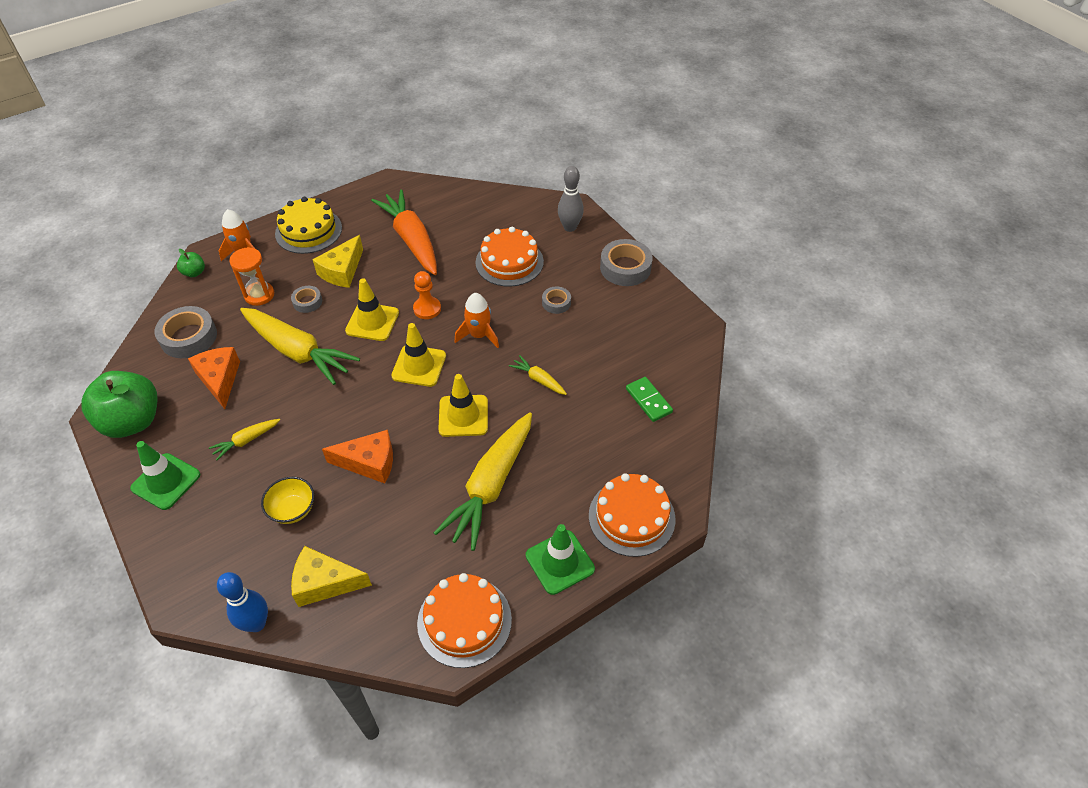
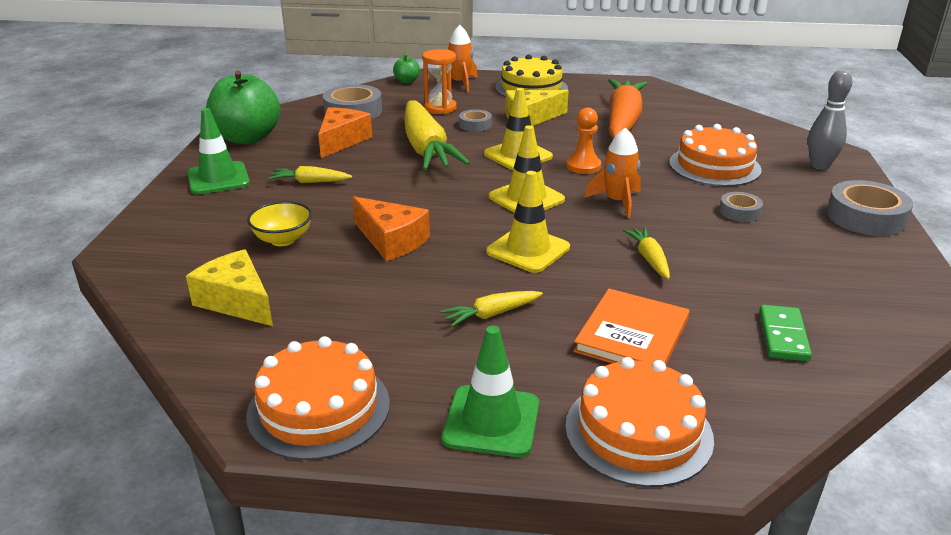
camera: 40 degrees right, 20 degrees down
blue bowling pin [217,572,268,632] -> none
yellow carrot [434,412,532,551] -> yellow carrot [440,291,543,327], size x0.45
none -> orange book [573,289,689,365]

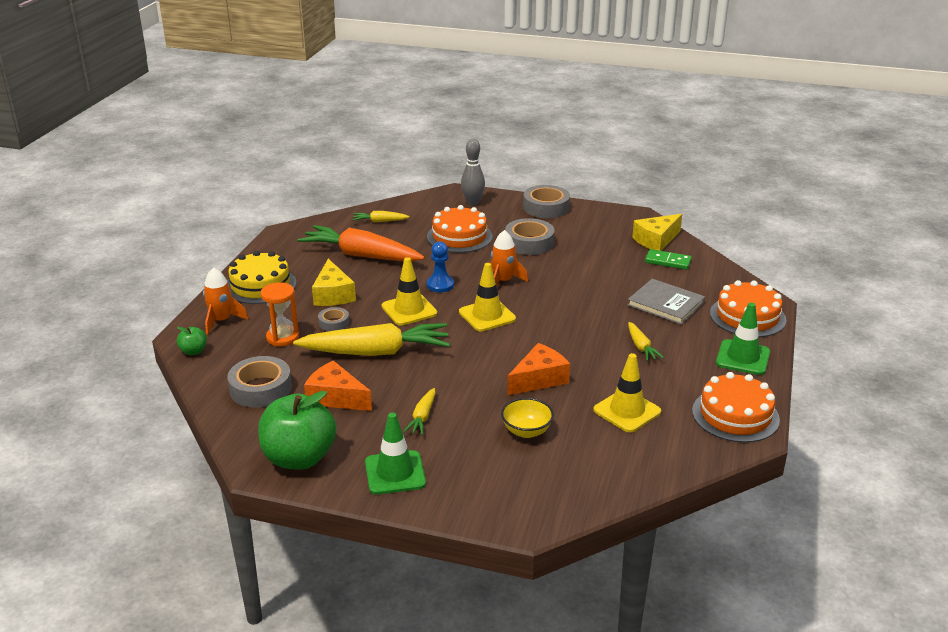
camera: 80 degrees left, 0 degrees up
yellow cheese [186,249,273,326] -> yellow cheese moved to [632,214,682,251]
yellow traffic cone [486,171,570,273] -> yellow traffic cone moved to [593,353,661,432]
orange pawn [566,108,601,174] -> blue pawn [427,242,454,292]
orange book [573,289,689,365] -> grey book [628,279,705,325]
yellow carrot [623,227,670,279] -> yellow carrot moved to [353,211,410,222]
grey tape [719,192,763,222] -> grey tape [505,218,555,255], size x1.82

